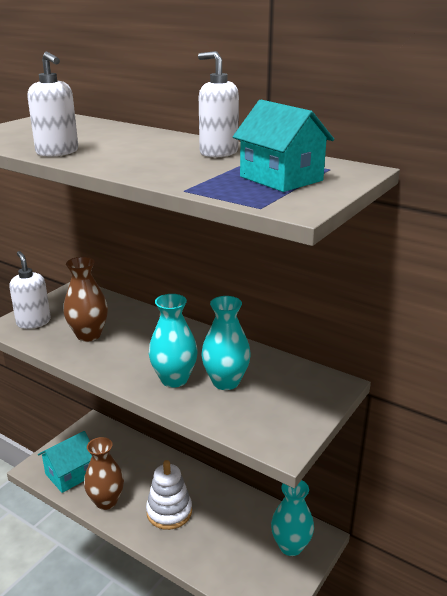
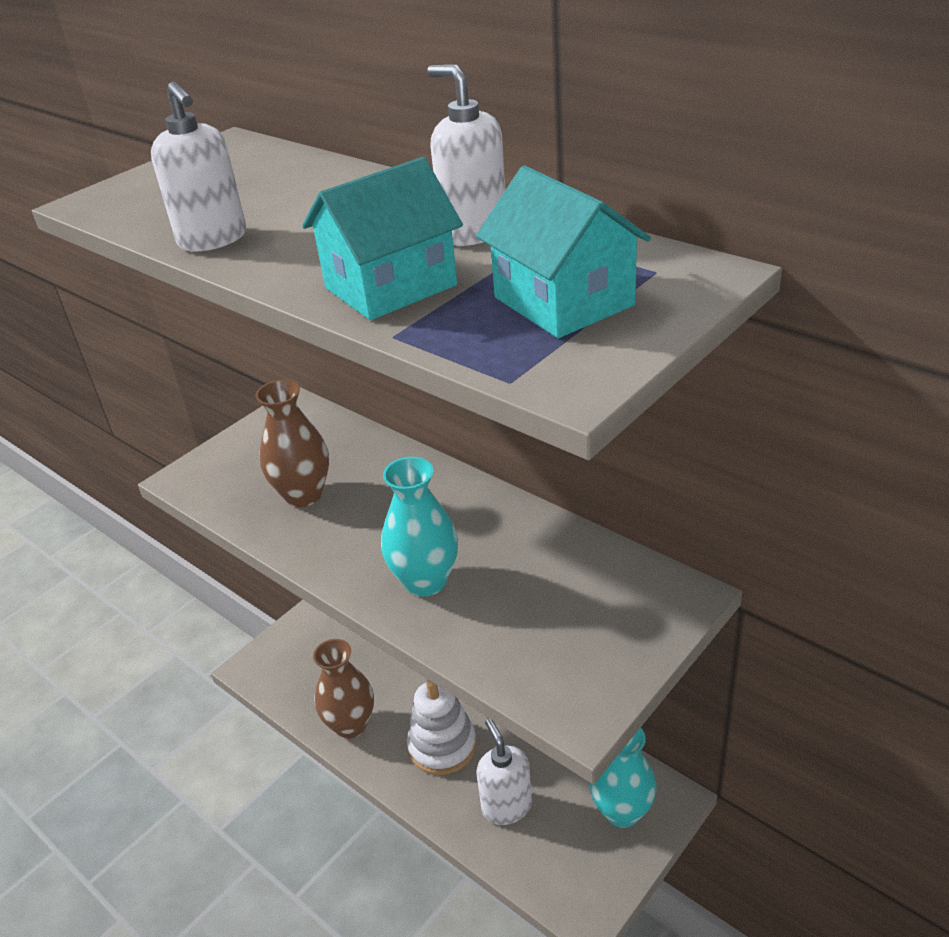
camera: 10 degrees right, 10 degrees up
white soap dispenser [9,251,51,329] -> white soap dispenser moved to [477,719,532,825]
turquoise house [38,431,92,493] -> turquoise house moved to [302,157,463,320]
turquoise vase [201,296,251,390] -> none

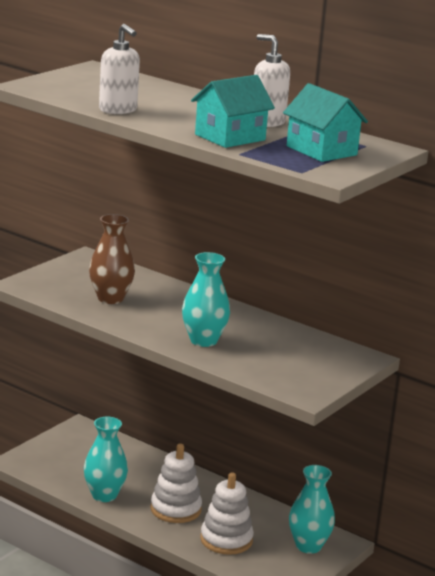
camera: 10 degrees left, 15 degrees down
brown vase [313,639,374,739] -> turquoise vase [84,417,128,502]
white soap dispenser [477,719,532,825] -> white stacking toy [200,473,254,555]

